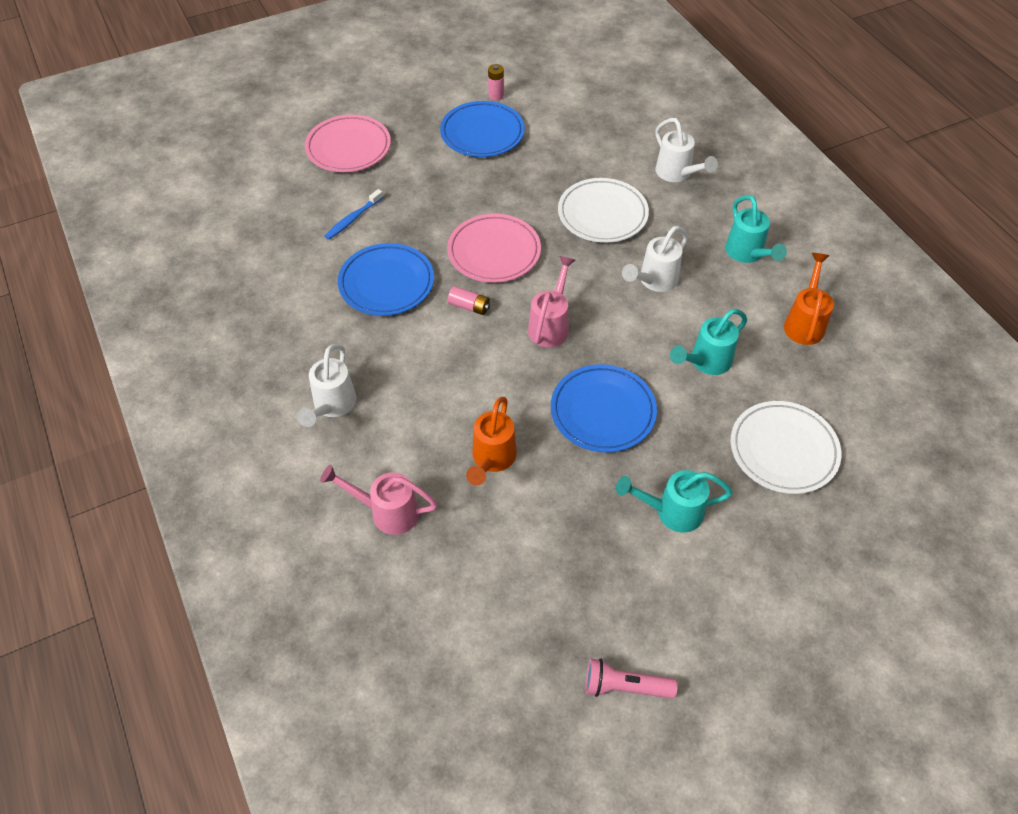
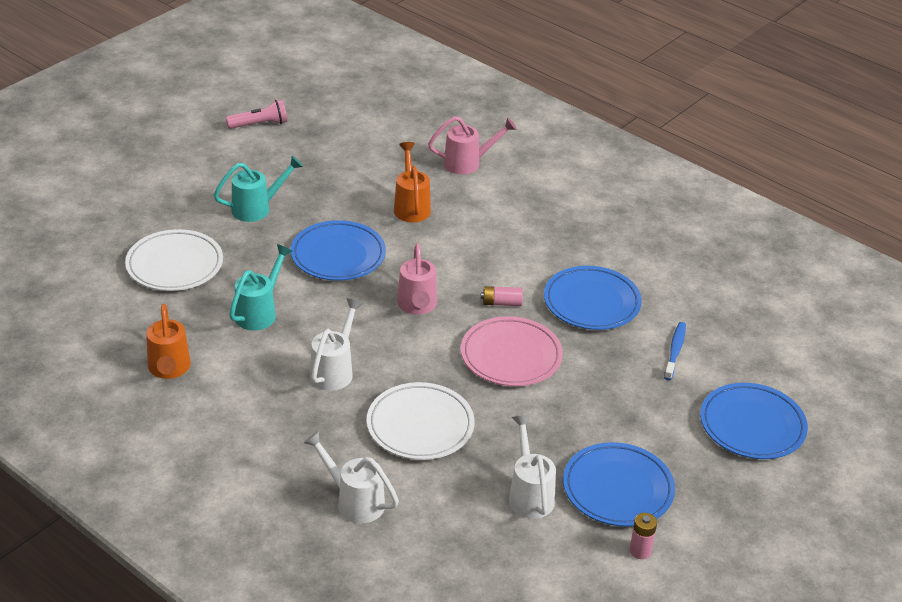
camera: 155 degrees right, 15 degrees down
white watering can [297,344,356,427] -> white watering can moved to [509,415,556,519]
pink plate [305,115,391,172] -> blue plate [700,383,808,459]
turquoise watering can [725,195,787,263] -> none

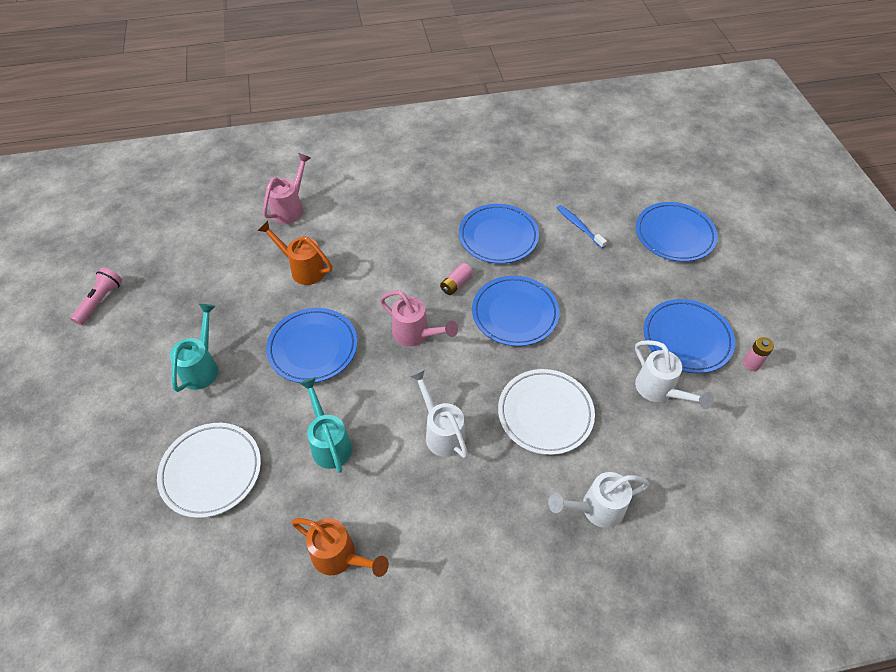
camera: 50 degrees left, 15 degrees up
pink plate [461,316,563,386] -> blue plate [472,276,560,346]
white watering can [509,415,556,519] -> white watering can turned 150 degrees counterclockwise [635,340,714,409]

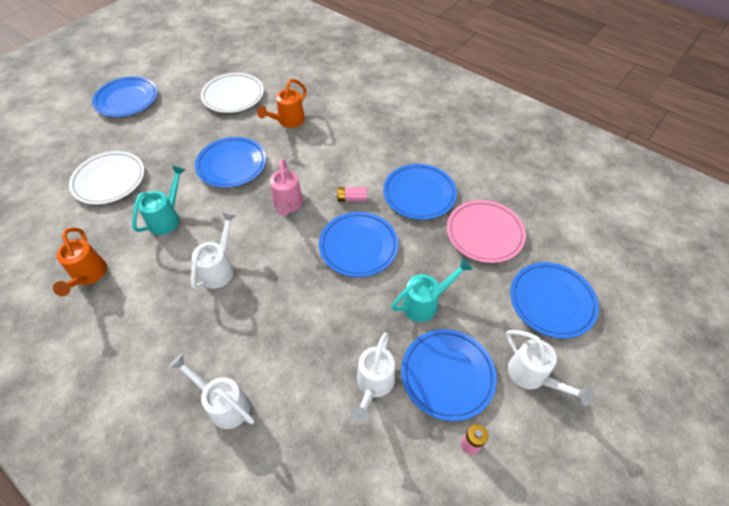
camera: 50 degrees right, 0 degrees up
pink flashlight [71,267,122,325] -> none
turquoise watering can [170,304,218,392] -> turquoise watering can moved to [391,258,473,322]
orange watering can [257,221,332,285] -> orange watering can turned 135 degrees counterclockwise [257,79,306,128]
pink watering can [263,153,311,224] -> none
white plate [498,369,595,455] -> white plate moved to [201,73,264,113]
blue toothbrush [557,205,607,248] -> pink plate [447,200,526,263]
none -> blue plate [92,76,158,117]
none -> white watering can [506,330,594,406]

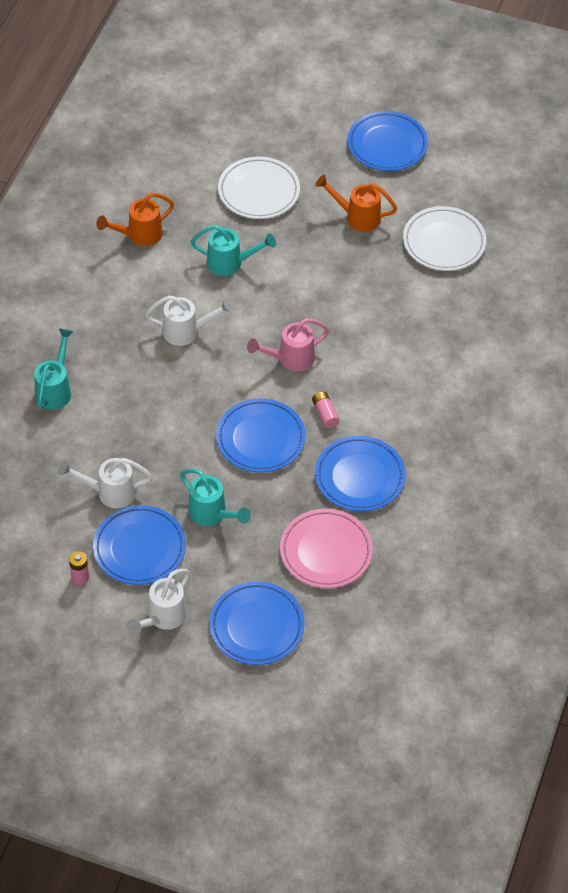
camera: 70 degrees right, 0 degrees up
white watering can [169,354,254,429] -> turquoise watering can [34,328,74,410]
blue plate [195,137,266,188] -> none
orange watering can [257,79,306,128] -> orange watering can moved to [315,175,397,232]

